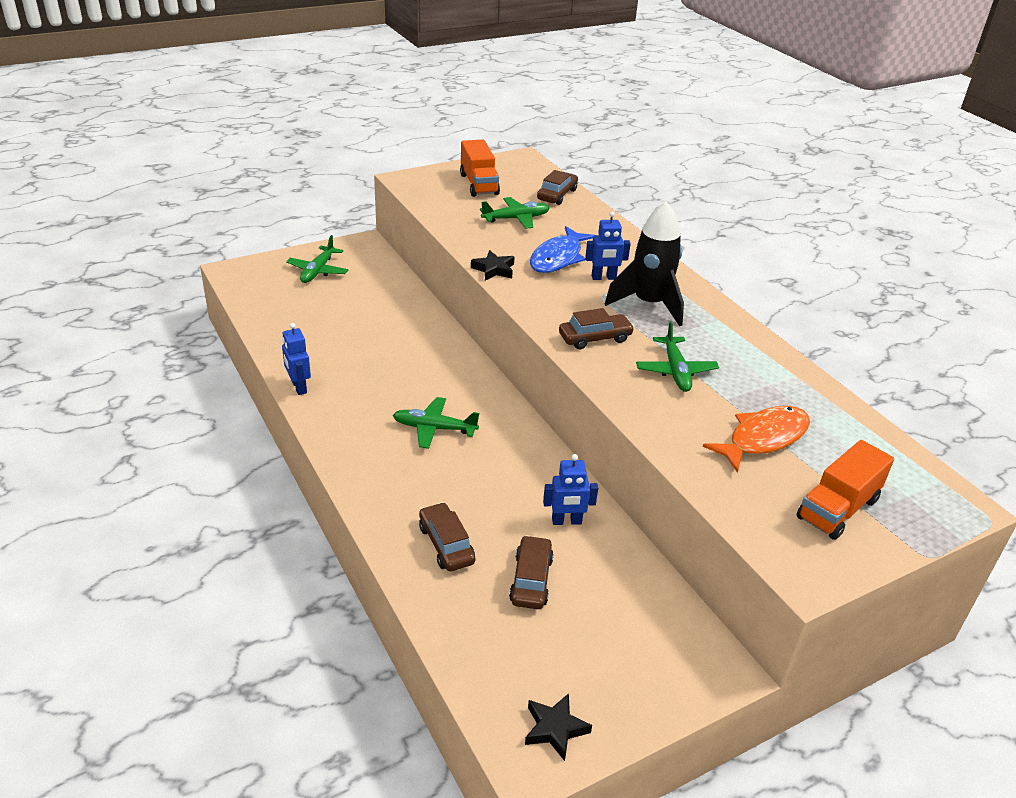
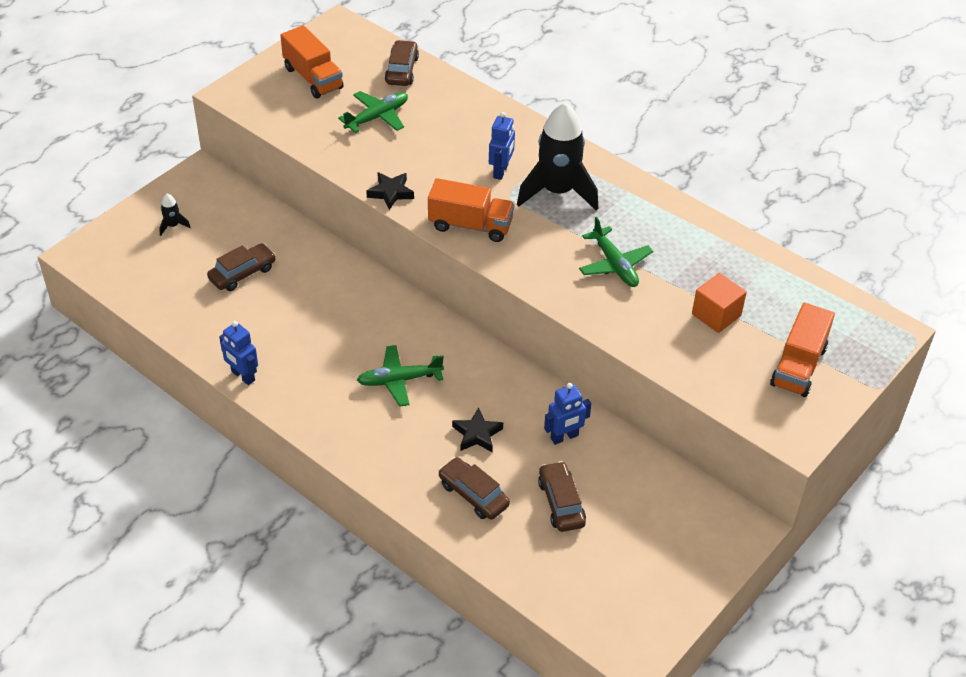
camera: 20 degrees left, 10 degrees up
green plane [286,235,348,283] -> black rocket [159,194,191,236]
black star [525,693,592,761] -> black star moved to [452,407,503,452]
blue fish [530,226,594,273] -> none
brown car [559,308,635,349] -> brown car moved to [207,243,276,291]
blue robot [585,212,631,280] -> blue robot turned 45 degrees counterclockwise [489,112,515,180]
orange fish [703,406,810,473] -> orange cube [692,273,747,333]
none -> orange truck [428,178,514,242]

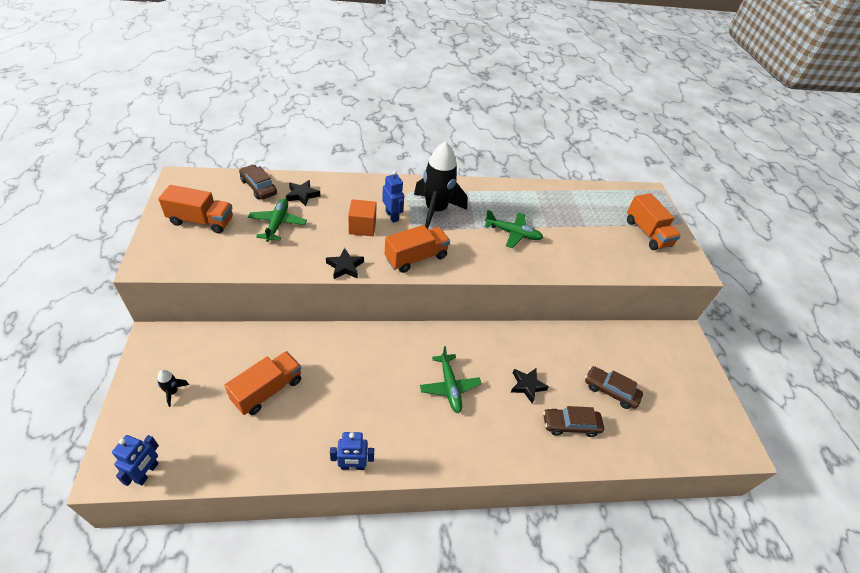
camera: 50 degrees left, 0 degrees up
brown car [207,243,276,291] -> orange truck [224,351,301,415]
green plane [357,345,444,406] -> green plane turned 45 degrees counterclockwise [420,346,482,413]
blue robot [544,383,591,445] -> blue robot moved to [112,435,159,486]
orange cube [692,273,747,333] -> orange cube moved to [348,199,377,236]
none -> black star [286,180,320,206]

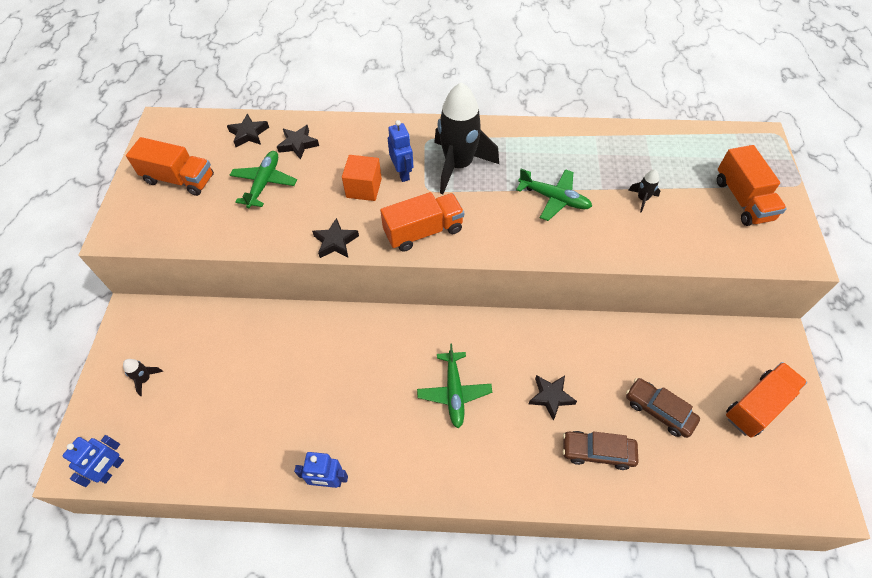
camera: 15 degrees right, 10 degrees up
orange truck [224,351,301,415] -> orange truck moved to [726,362,807,438]
brown car [239,165,277,199] -> black star [227,114,269,147]
none -> black rocket [628,169,660,213]

